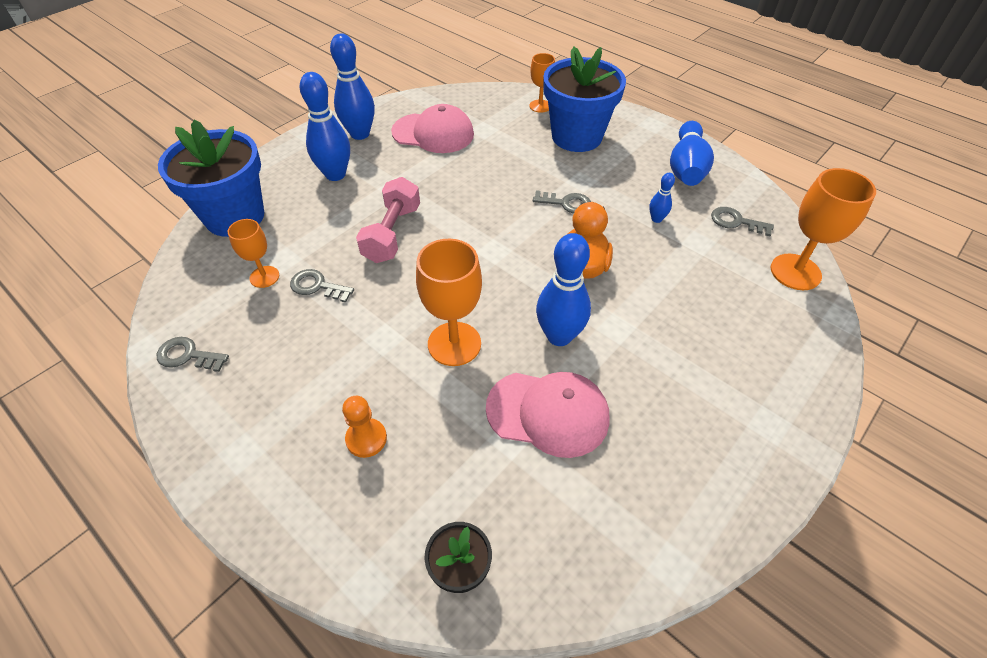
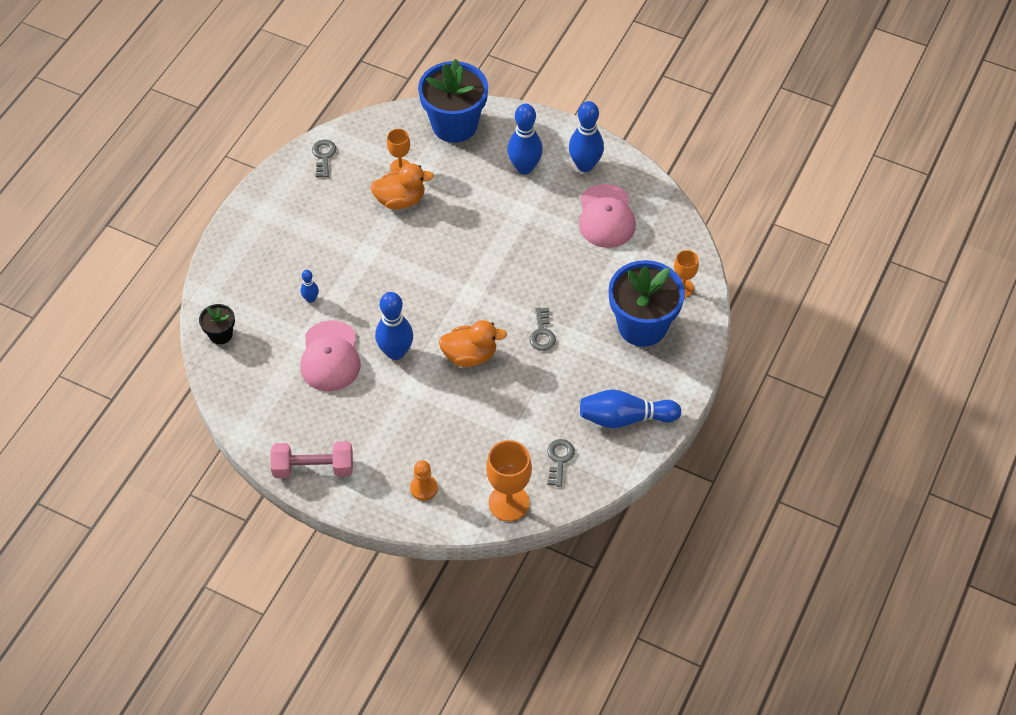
camera: 75 degrees right, 5 degrees up
grey key [290,269,354,303] -> orange duck [370,163,434,210]
orange pawn [342,396,387,458] -> orange pawn moved to [410,460,438,501]
pink dumbbell [356,177,420,263] -> pink dumbbell moved to [270,441,353,478]
orange goblet [416,238,482,366] -> none
blue bowling pin [649,173,675,223] -> blue bowling pin moved to [301,270,319,303]

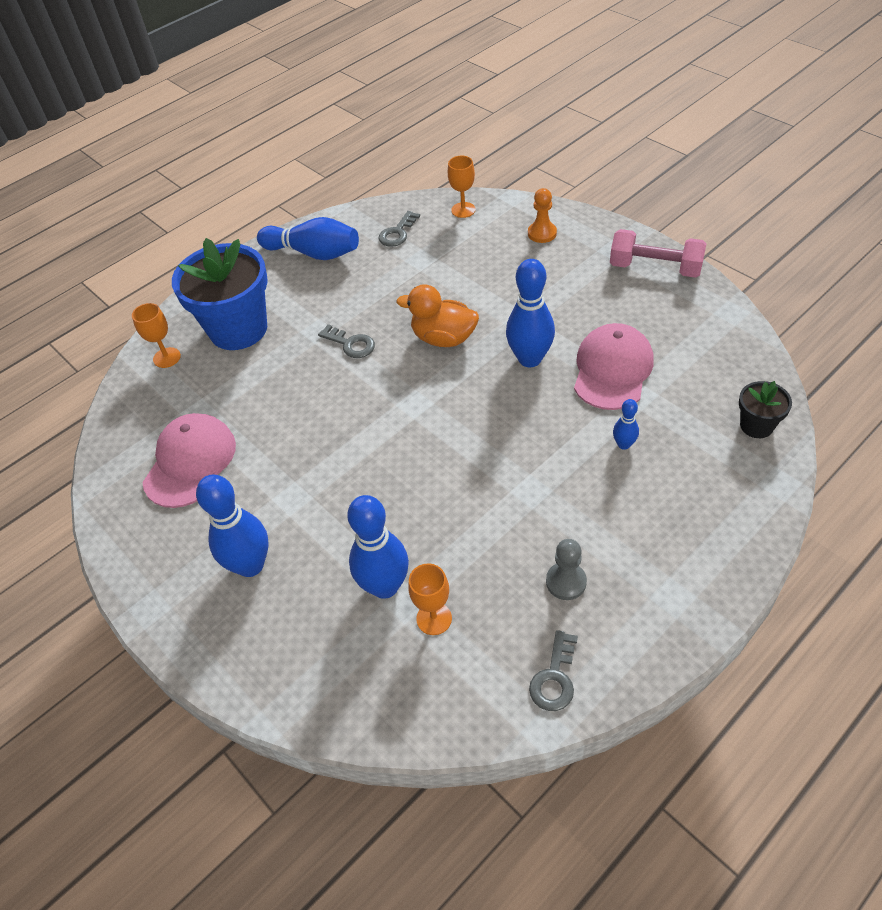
camera: 155 degrees left, 5 degrees down
orange duck [370,163,434,210] -> none
blue flower pot [418,59,488,143] -> none
orange goblet [486,440,532,522] -> orange goblet [448,156,476,218], size x0.59
grey key [530,307,556,351] -> grey key turned 105 degrees clockwise [318,324,375,358]
blue bowling pin [569,101,604,172] -> blue bowling pin moved to [347,495,409,599]
none -> grey pawn [546,539,587,600]

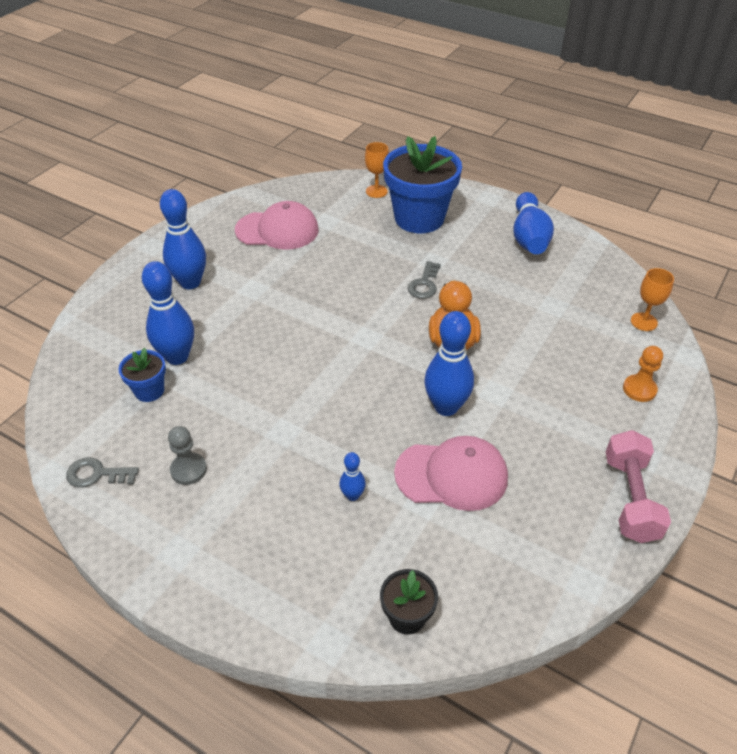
camera: 70 degrees right, 5 degrees down
grey key [379,211,420,247] -> none
orange goblet [408,563,452,635] -> blue flower pot [118,348,166,402]

